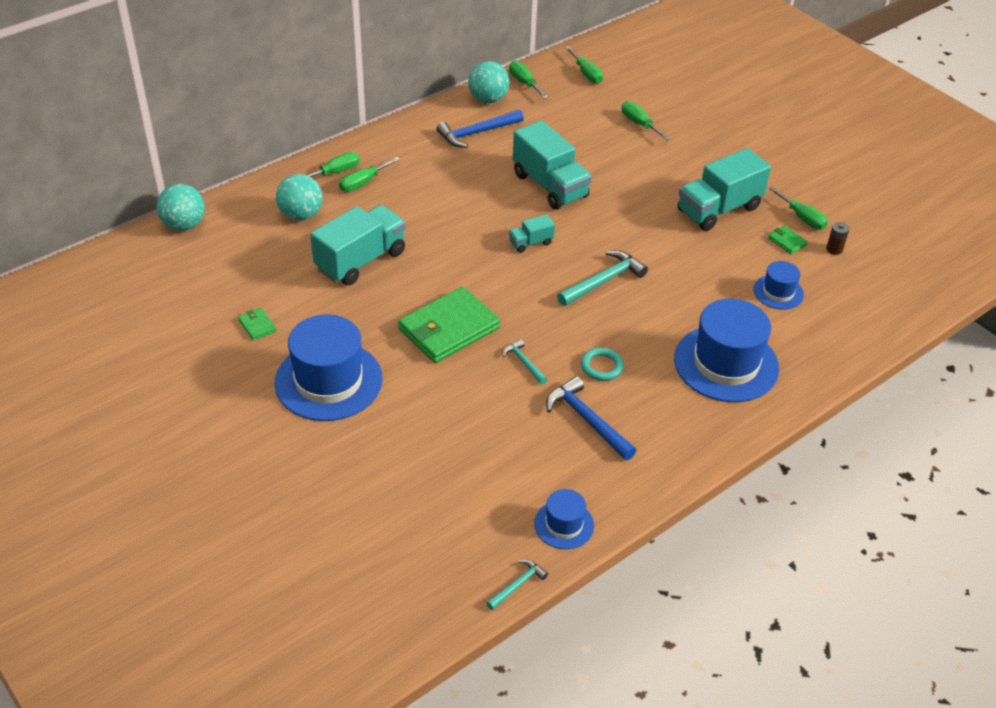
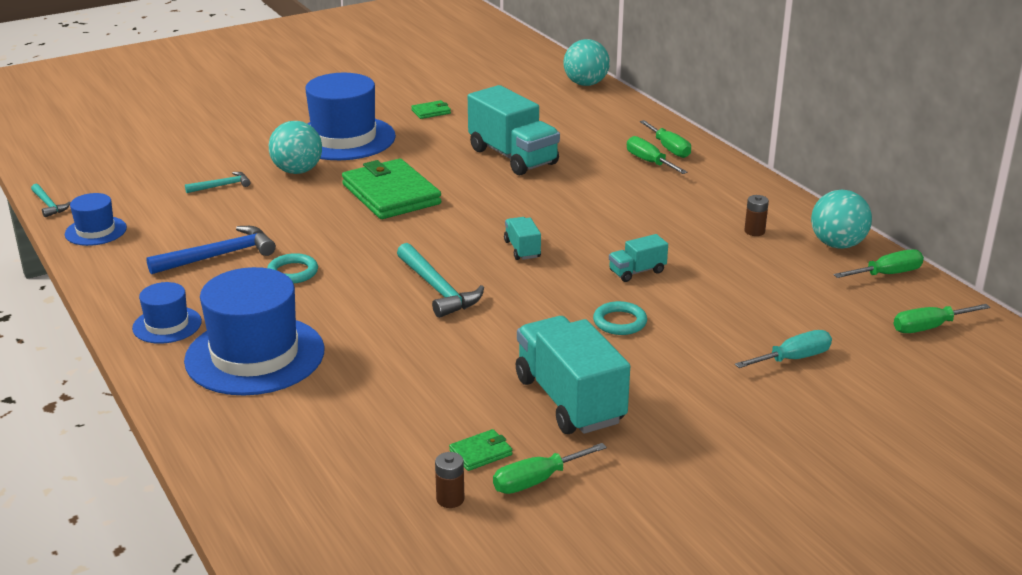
camera: 100 degrees right, 15 degrees down
turquoise ball [276,174,323,220] -> turquoise ball moved to [269,121,322,174]
blue hammer [437,110,524,148] -> brown battery [744,195,769,236]
turquoise hammer [502,339,547,384] -> turquoise hammer moved to [185,172,250,193]
turquoise truck [513,120,592,210] -> turquoise truck [609,234,668,282], size x0.48
green screwdriver [622,101,670,140] -> turquoise screwdriver [735,330,832,368]
blue hat [753,261,804,310] -> blue hat moved to [132,282,202,344]
none -> turquoise ring [593,301,647,335]

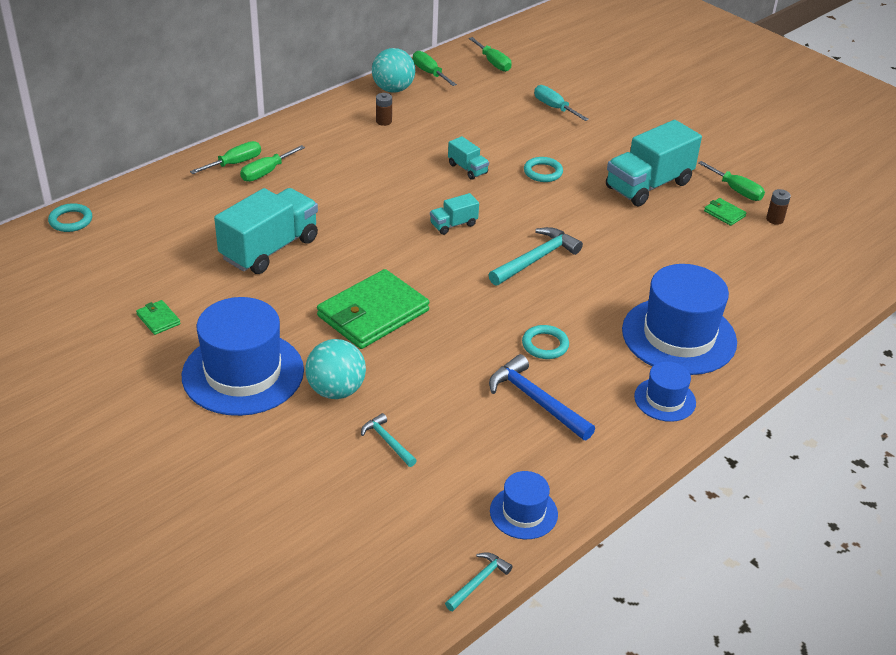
camera: 105 degrees left, 10 degrees up
turquoise ball [564,39,610,86] -> turquoise ring [48,203,92,232]

